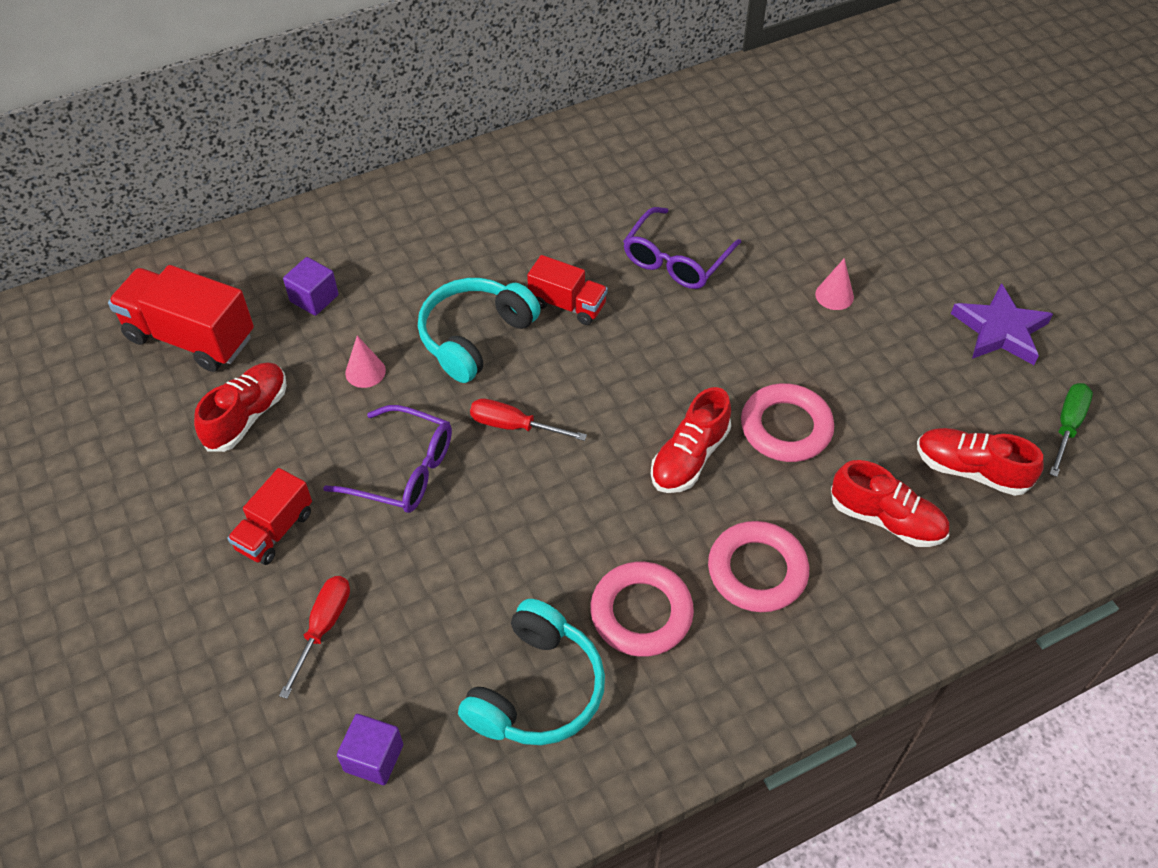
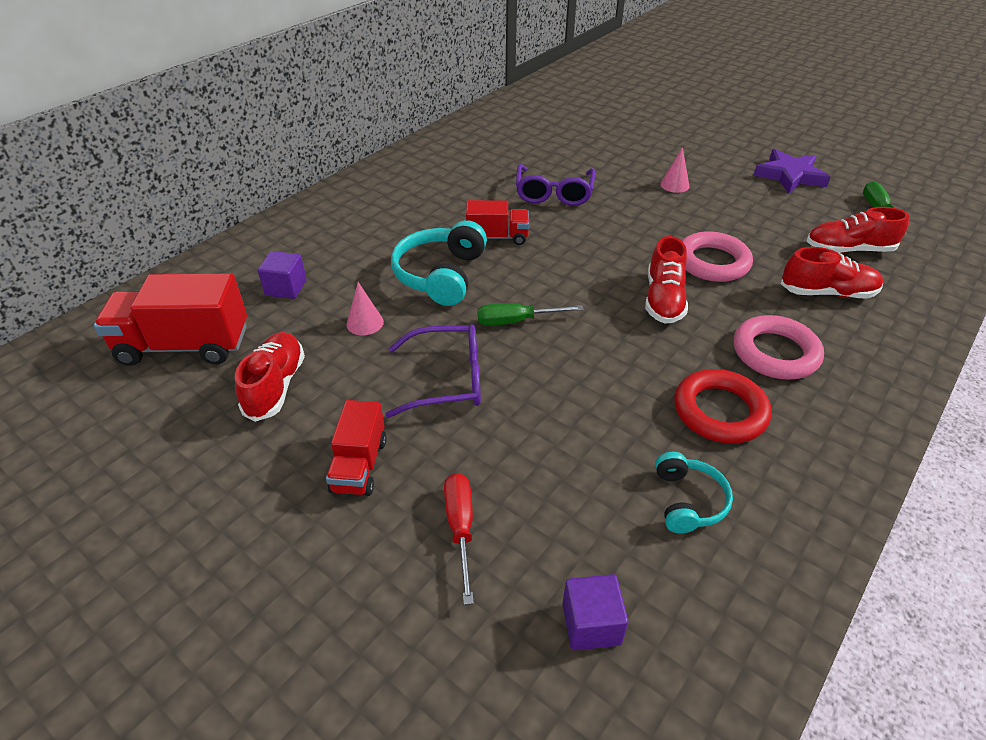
camera: 25 degrees left, 10 degrees down
turquoise headphones [458,599,605,745] -> turquoise headphones [655,452,733,533], size x0.59
red screwdriver [470,398,587,441] -> green screwdriver [477,303,584,326]
pink ring [590,562,694,657] -> red ring [674,369,772,444]

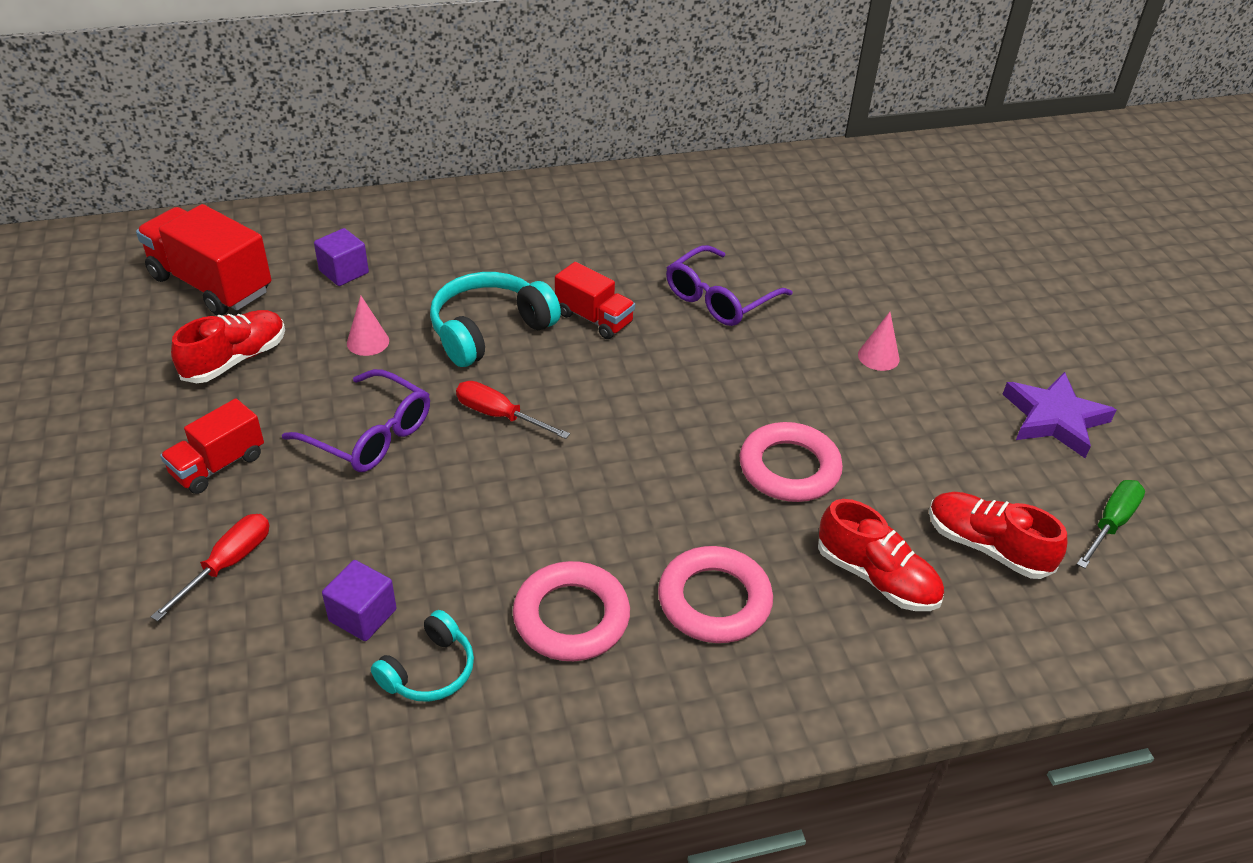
camera: 35 degrees right, 0 degrees up
green screwdriver [477,303,584,326] -> red screwdriver [456,381,570,439]
purple cube [562,574,629,651] -> purple cube moved to [322,560,397,641]
red shoe [645,236,688,324] -> none
red ring [674,369,772,444] -> pink ring [513,561,630,661]

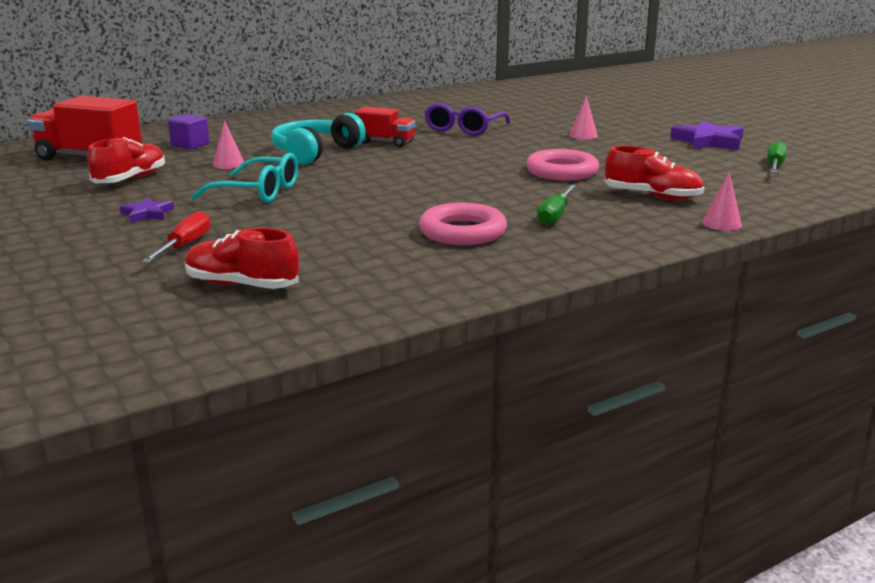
camera: 15 degrees left, 20 degrees down
red truck [160,398,264,494] -> purple star [120,198,174,223]
purple glasses [282,369,430,472] -> turquoise glasses [191,153,298,203]
purple cube [322,560,397,641] -> none
turquoise headphones [371,610,474,702] -> none
red screwdriver [456,381,570,439] -> none
pink ring [658,546,773,643] -> green screwdriver [537,184,576,225]
red shoe [929,492,1067,579] -> red shoe moved to [185,228,299,289]
none -> pink cone [702,172,742,231]

